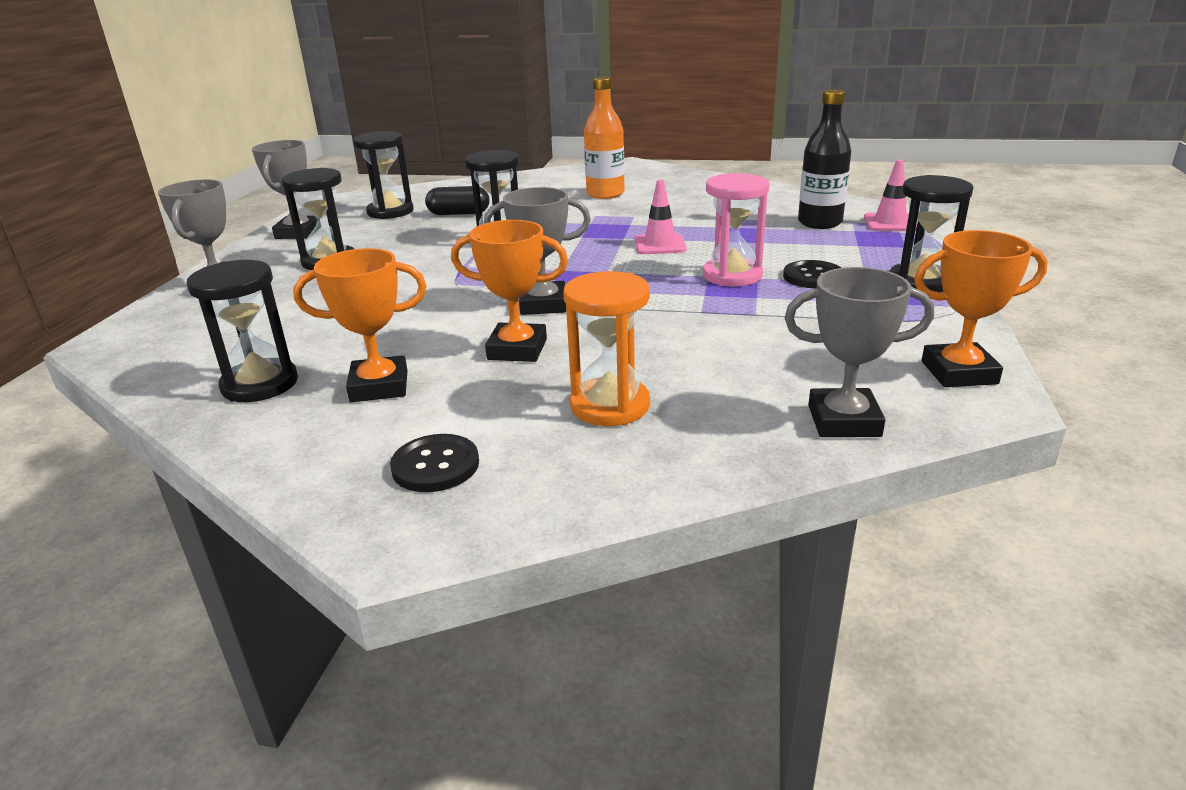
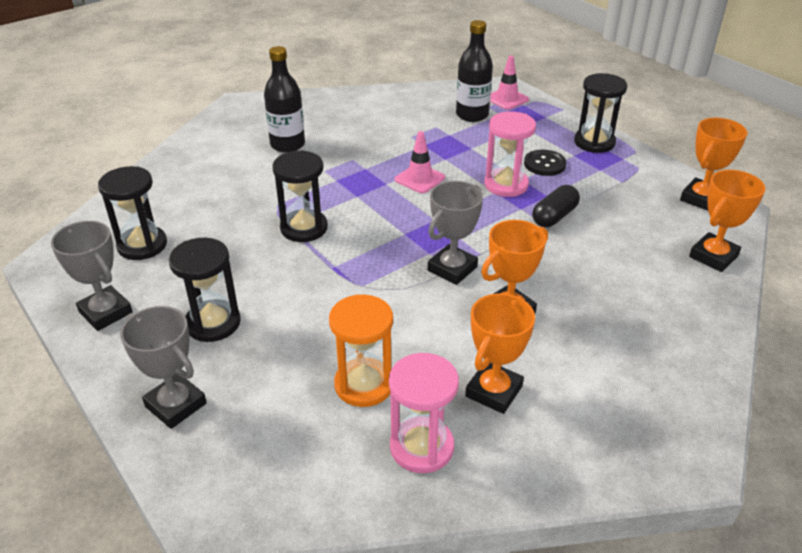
camera: 50 degrees left, 10 degrees up
black hourglass [187,260,298,402] -> pink hourglass [389,353,459,473]
black button [390,434,479,492] -> none
black capsule [425,186,489,215] -> black capsule moved to [532,185,580,227]
orange hourglass [563,271,650,426] -> orange hourglass moved to [329,294,393,407]
orange bottle [584,76,624,199] -> black bottle [264,46,305,153]
grey trophy [785,267,934,437] -> orange trophy [689,170,766,272]

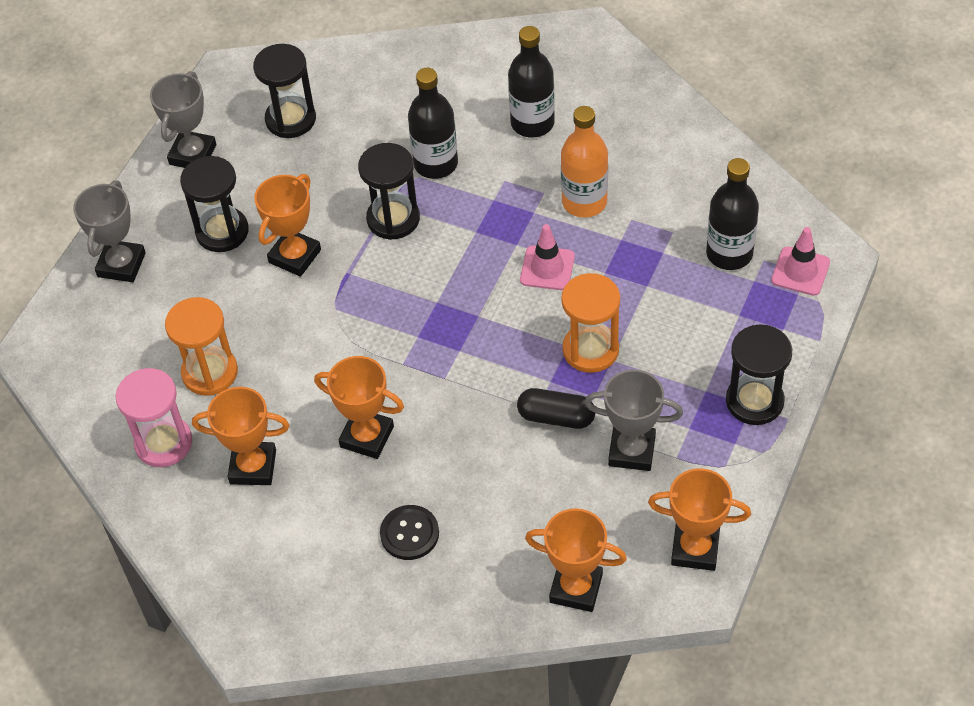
camera: 65 degrees right, 15 degrees up
grey trophy [428,181,483,285] -> grey trophy moved to [584,370,683,471]
pink hourglass [485,111,536,197] -> orange hourglass [561,273,620,373]
black button [524,150,566,176] -> black button moved to [380,505,439,560]
none -> orange trophy [254,174,321,277]
none -> black bottle [408,68,458,179]
none -> orange bottle [561,106,608,218]

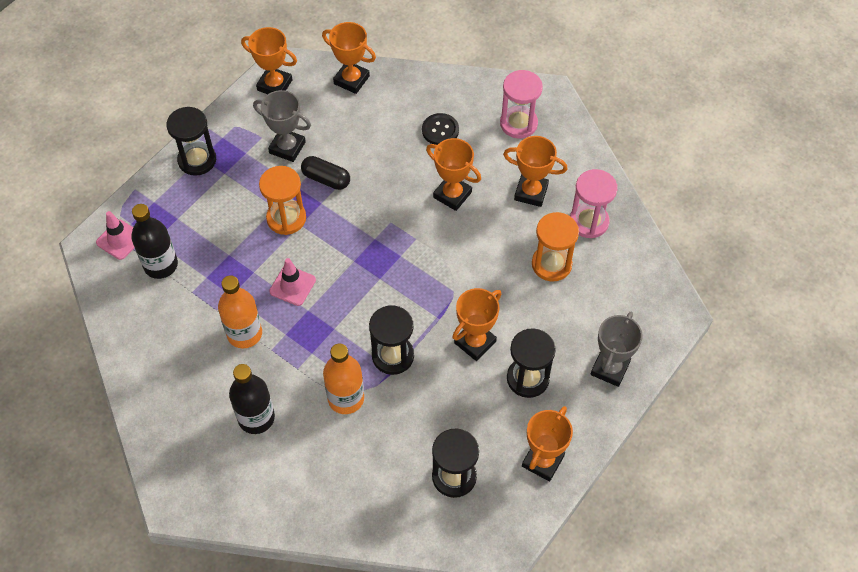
camera: 170 degrees left, 5 degrees up
grey trophy [150,71,216,168] -> orange trophy [522,406,573,482]
black bottle [408,68,458,179] -> orange bottle [323,344,364,414]
none -> pink hourglass [500,70,543,138]

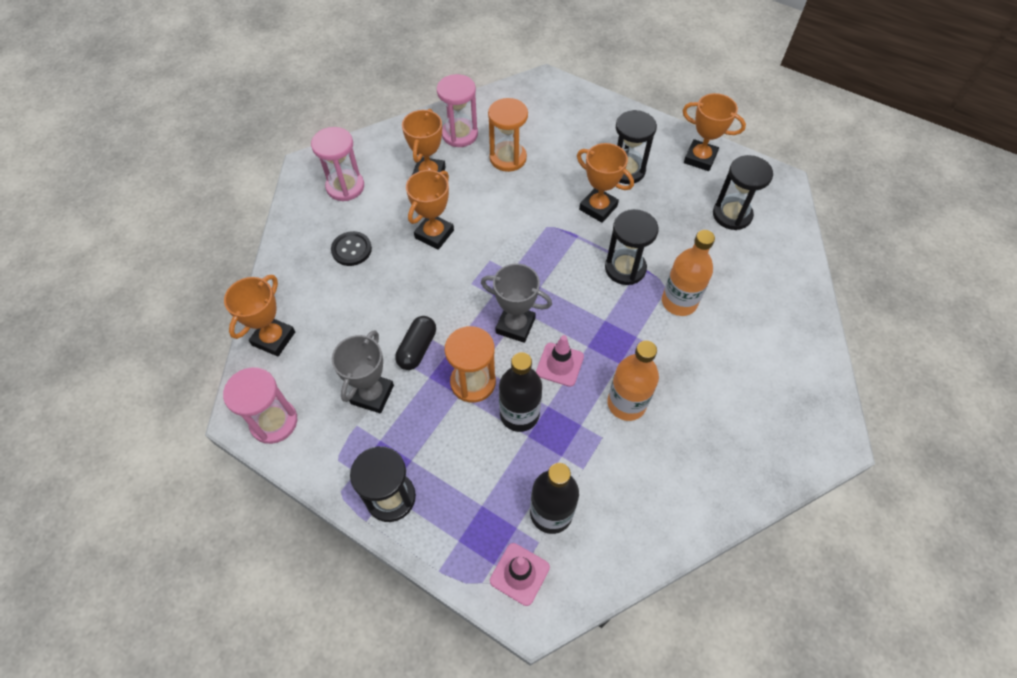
camera: 95 degrees left, 0 degrees up
black bottle [229,364,275,434] -> black bottle moved to [499,352,542,432]
orange trophy [241,27,297,94] -> pink hourglass [223,367,297,444]
grey trophy [591,312,643,387] -> grey trophy moved to [481,264,552,343]

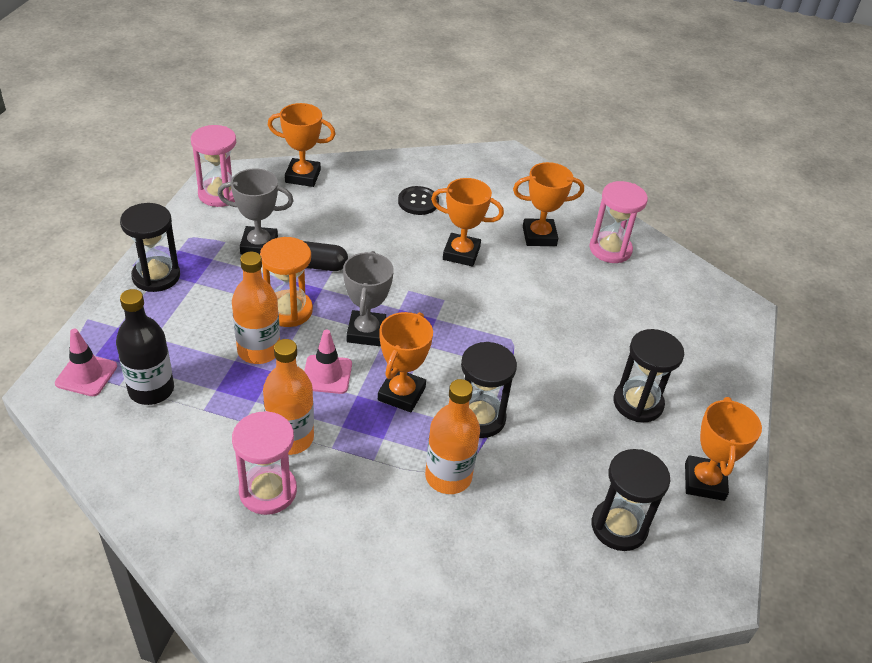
camera: 70 degrees right, 15 degrees down
pink hourglass [311,127,364,201] -> pink hourglass moved to [232,411,297,515]
orange hourglass [488,98,528,172] -> none
black bottle [499,352,542,432] -> orange bottle [232,252,280,364]
orange trophy [577,143,634,223] -> orange trophy moved to [378,312,433,412]

